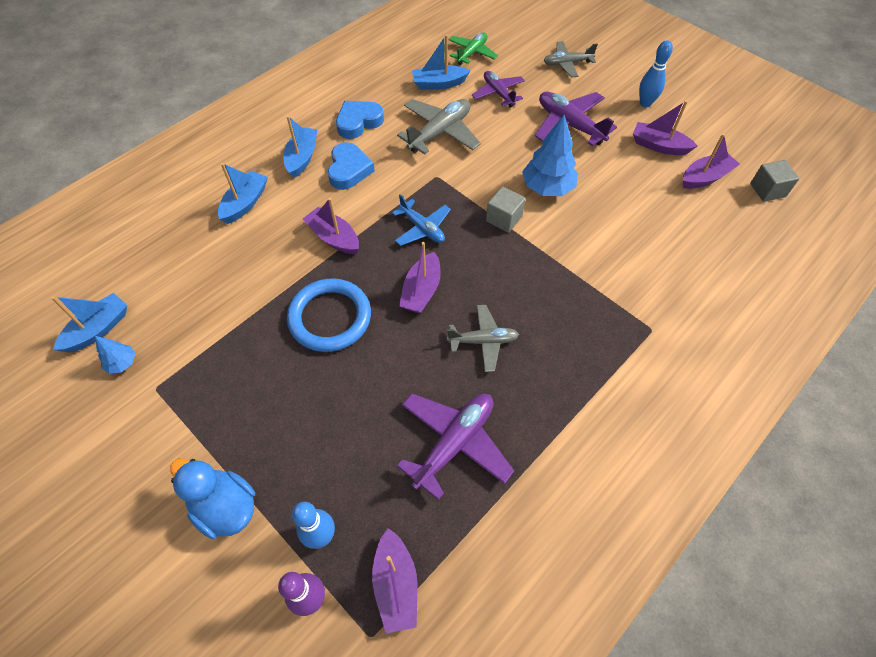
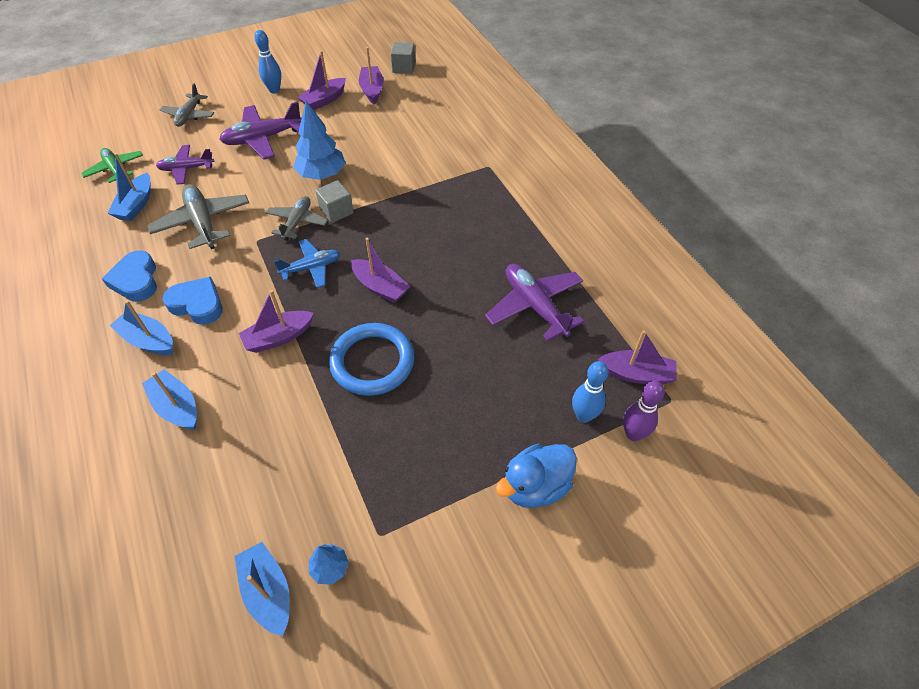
camera: 70 degrees left, 5 degrees down
grey plane [447,305,519,372] -> grey plane moved to [266,196,328,240]

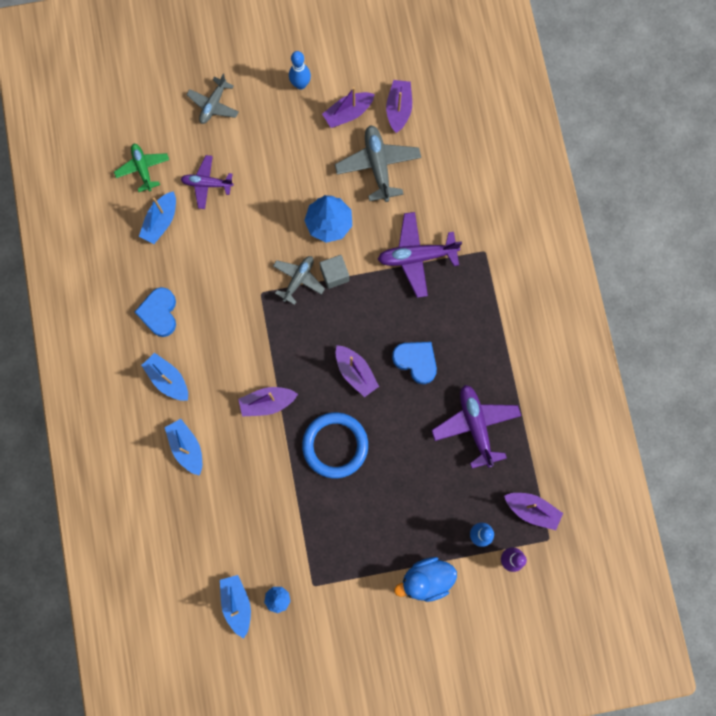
camera: 15 degrees right, 25 degrees up
grey plane [147,184,249,249] -> grey plane moved to [335,125,421,202]
blue heart [162,277,223,325] -> blue heart moved to [392,342,437,384]
purple plane [219,102,302,160] -> purple plane moved to [378,212,462,298]
blue plane [274,239,340,288] -> none
grey cube [391,42,416,74] -> none

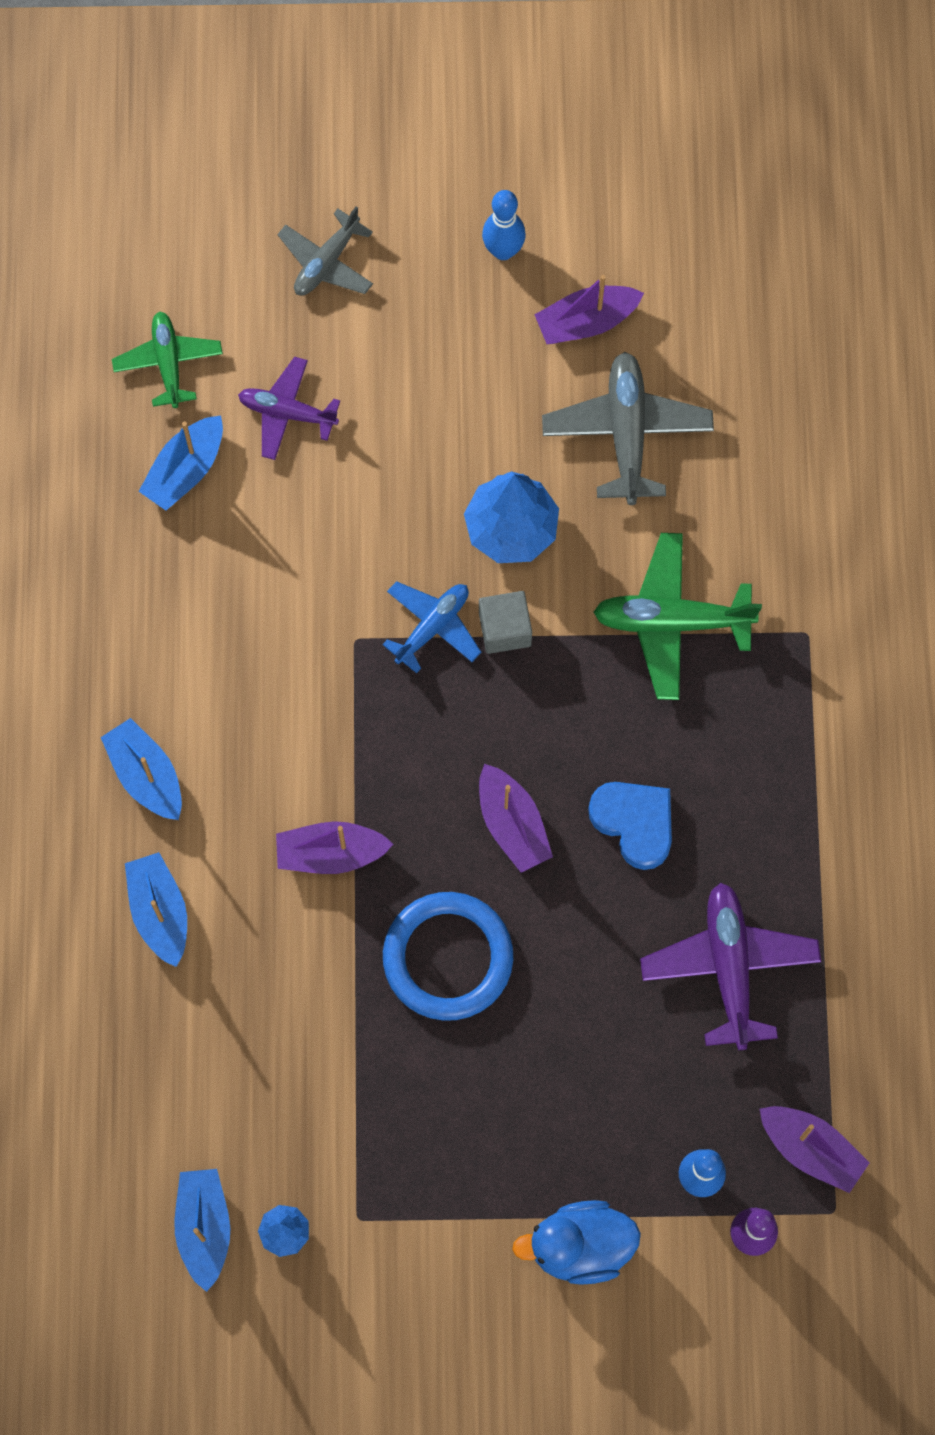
camera: 10 degrees right, 5 degrees down
blue heart [135,287,176,337] -> none
grey plane [273,256,325,305] -> blue plane [382,581,481,673]
purple plane [378,212,462,298] -> green plane [593,533,762,700]
purple boat [386,80,412,133] -> none

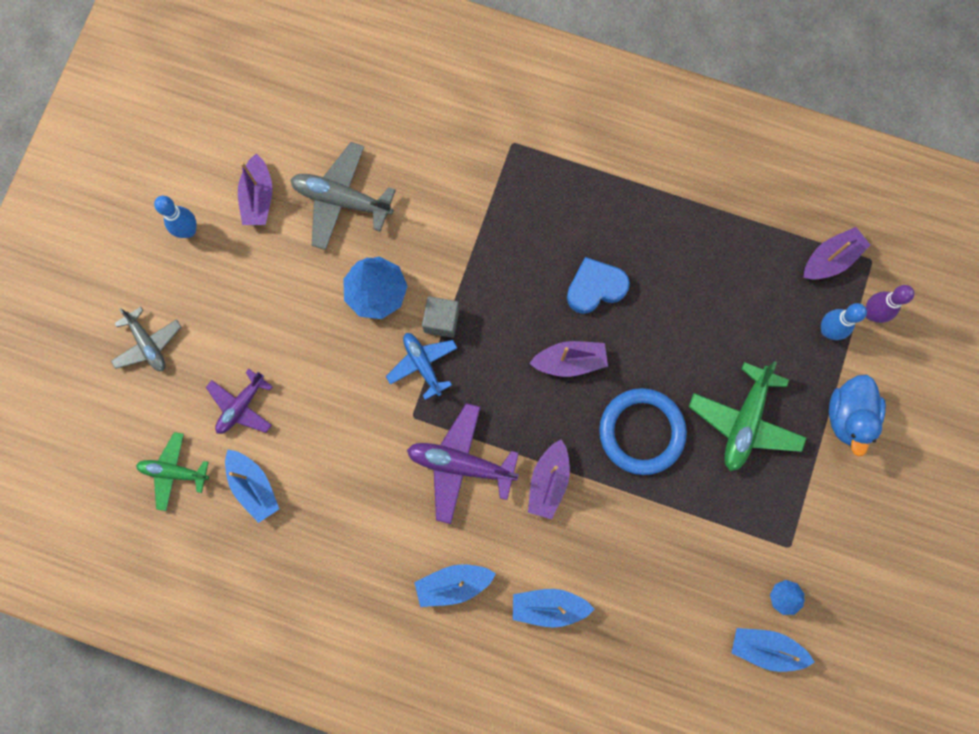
camera: 70 degrees left, 5 degrees up
green plane [593,533,762,700] -> green plane moved to [689,361,807,471]
purple plane [640,883,821,1050] -> purple plane moved to [407,403,519,524]

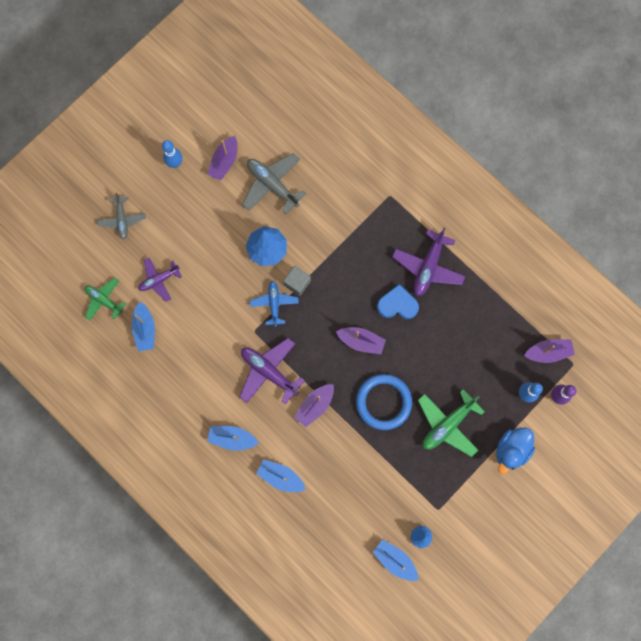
camera: 25 degrees right, 0 degrees up
none -> purple plane [392,228,466,296]

